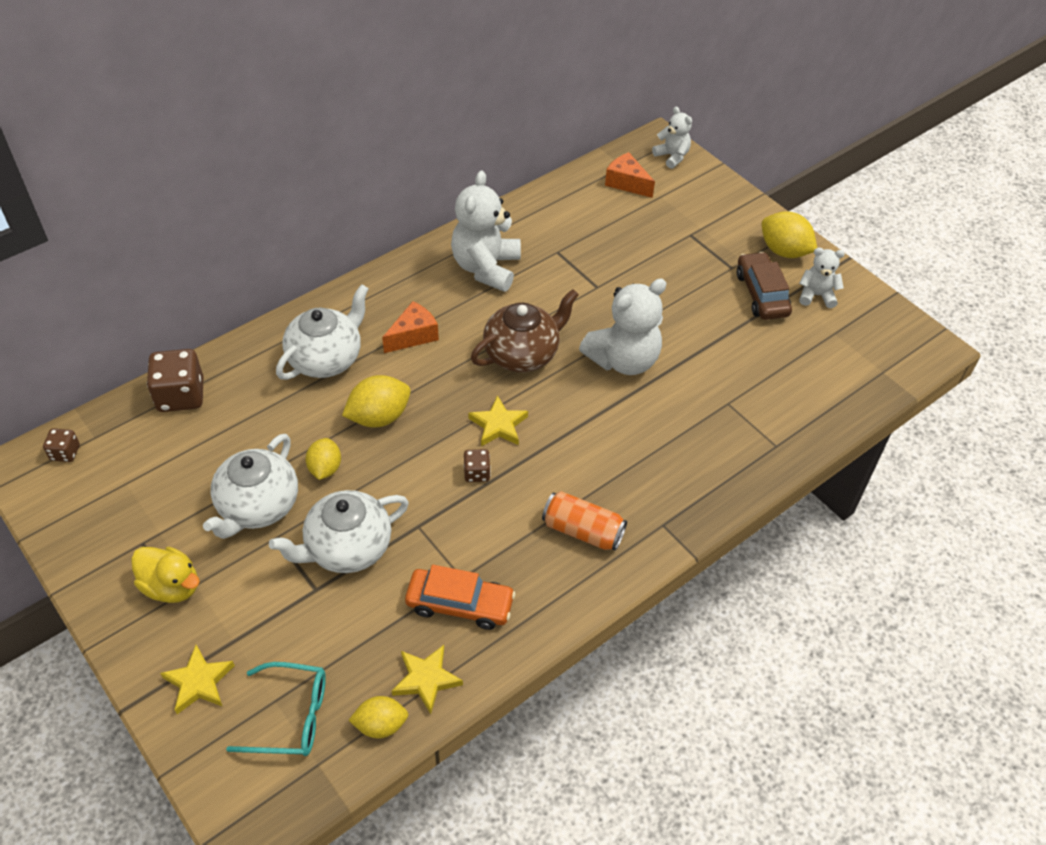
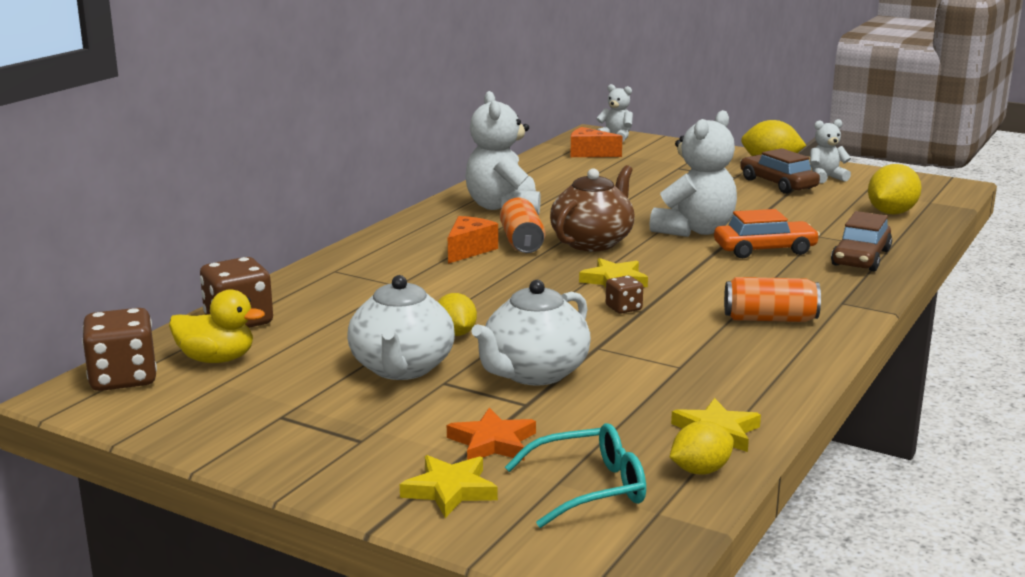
camera: 20 degrees left, 30 degrees down
brown dice [43,428,80,462] -> brown dice [82,308,157,391], size x1.91
yellow duck [131,547,200,603] -> yellow duck moved to [169,289,265,363]
white teapot [276,284,369,380] -> none
yellow lemon [342,375,411,428] -> yellow lemon moved to [868,164,921,215]
orange car [405,565,516,630] -> orange car moved to [714,209,820,258]
none -> orange star [447,408,536,461]
none -> orange can [500,198,545,253]
none -> brown car [831,211,892,271]

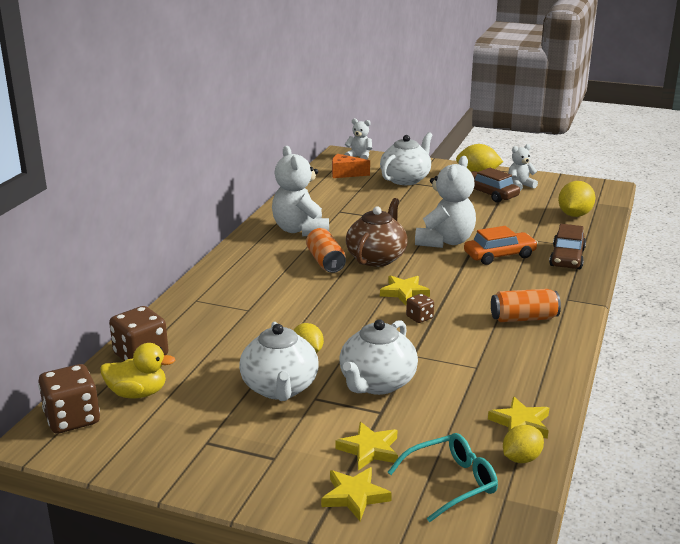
camera: 10 degrees left, 5 degrees up
orange star [447,408,536,461] -> yellow star [335,422,398,470]
orange cheese [448,216,498,264] -> none
none -> white teapot [380,132,433,185]

